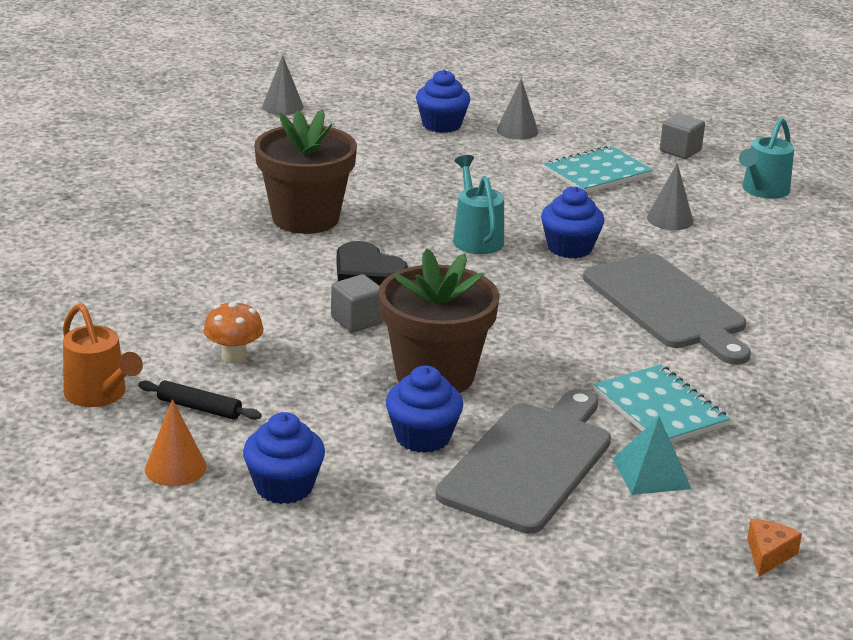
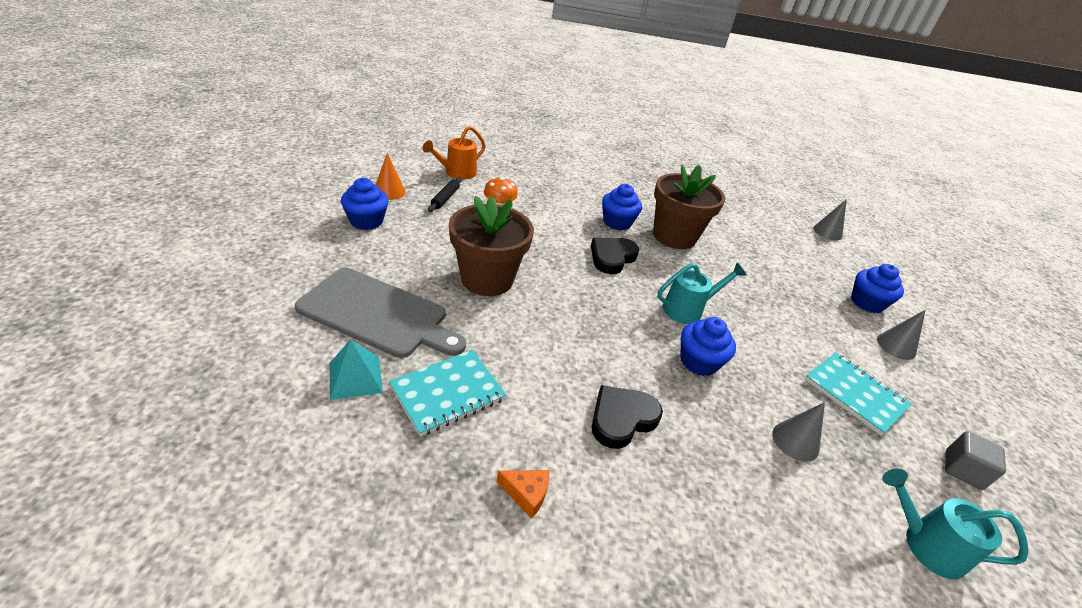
camera: 80 degrees right, 10 degrees up
grey cube [331,274,383,333] -> none
blue cupcake [386,366,463,453] -> blue cupcake moved to [602,184,642,230]
grey cutting board [583,253,751,365] -> black heart [592,385,663,449]
orange cheese [747,519,802,577] -> orange cheese moved to [497,470,549,519]

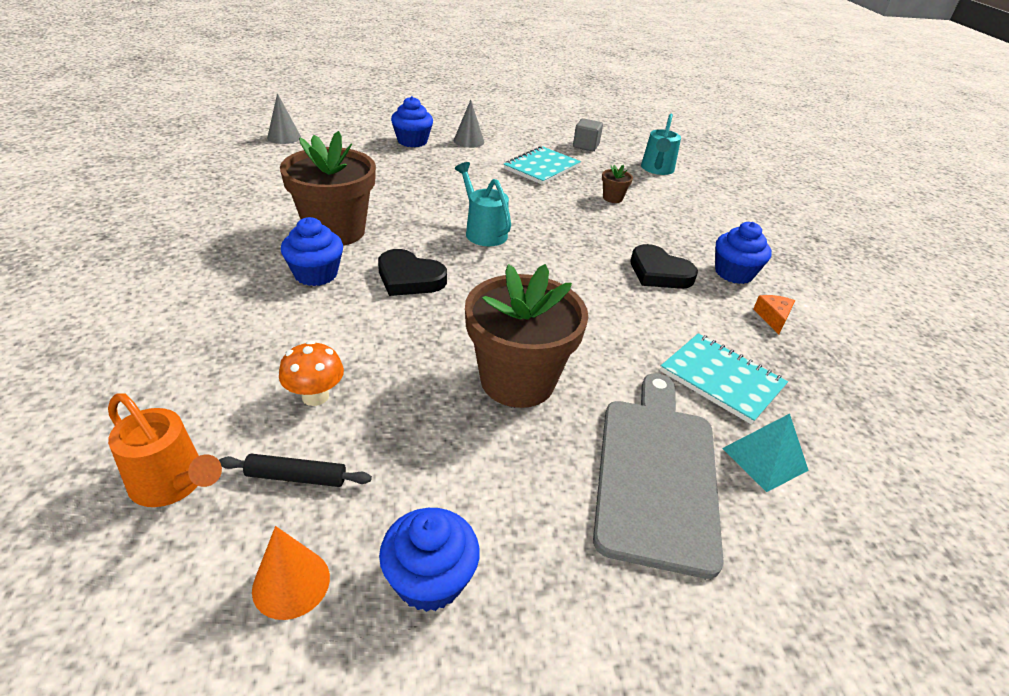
camera: 100 degrees left, 0 degrees up
blue cupcake [680,317,736,376] -> blue cupcake moved to [715,222,772,284]
grey cone [772,402,825,462] -> brown flower pot [602,165,633,203]

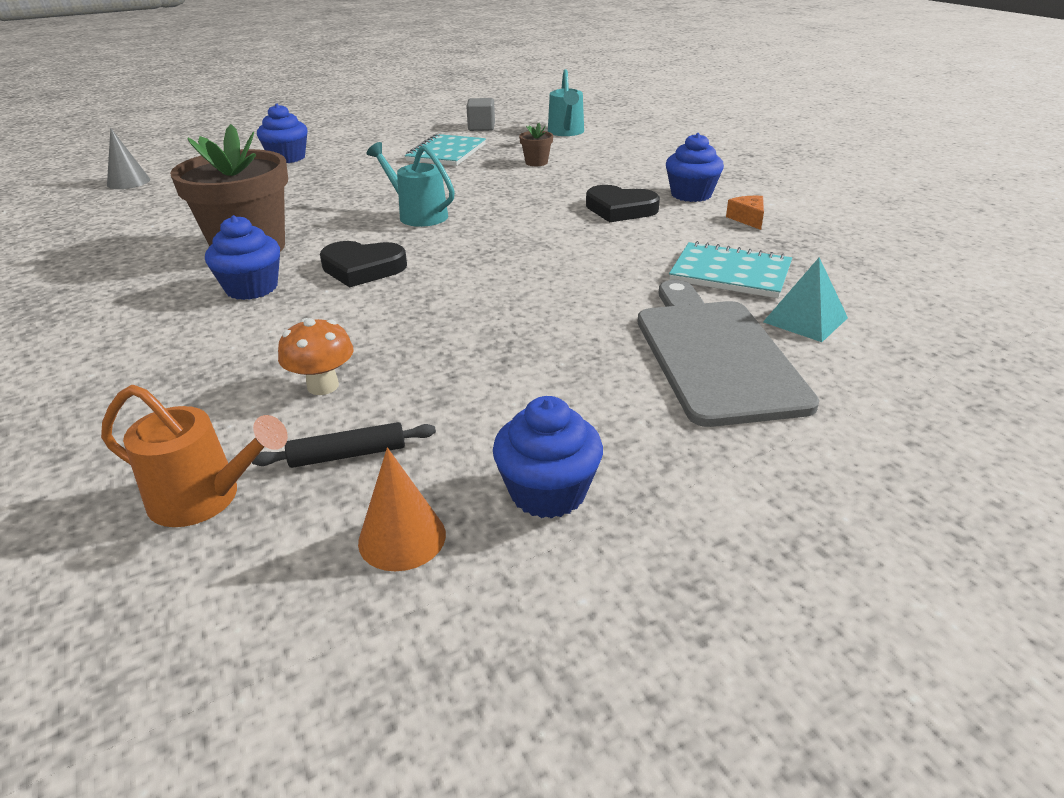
camera: 15 degrees left, 5 degrees down
grey cone [454,100,484,148] -> none
brown flower pot [465,264,588,408] -> none

